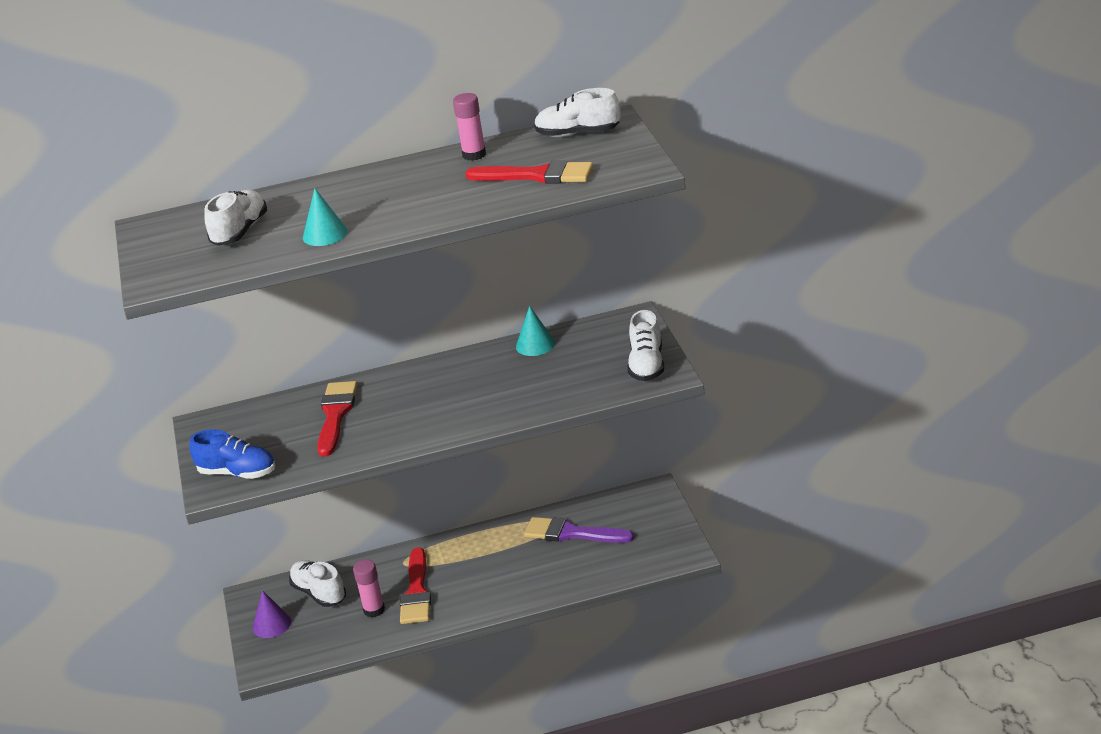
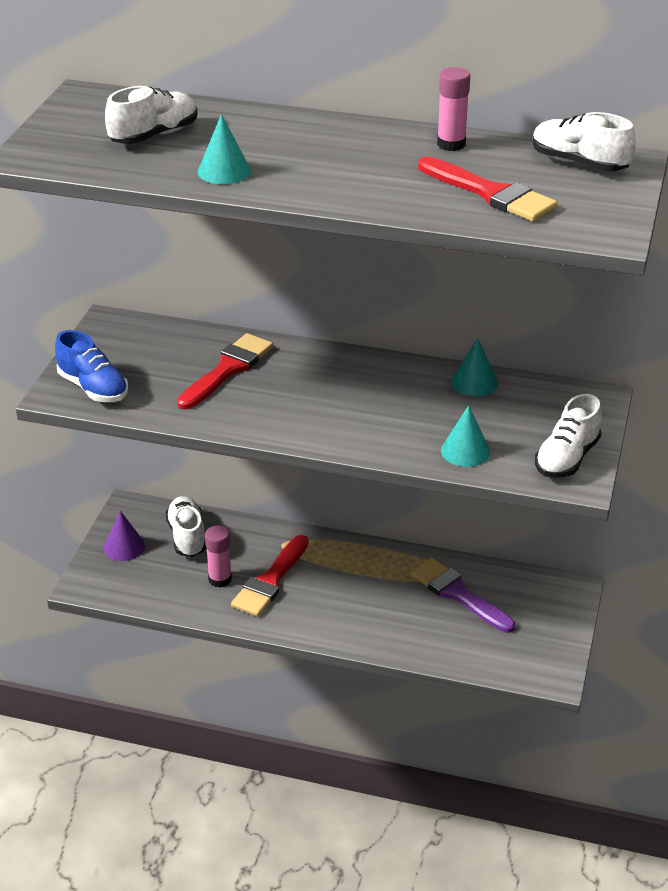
camera: 25 degrees right, 5 degrees up
none -> turquoise cone [441,405,490,467]

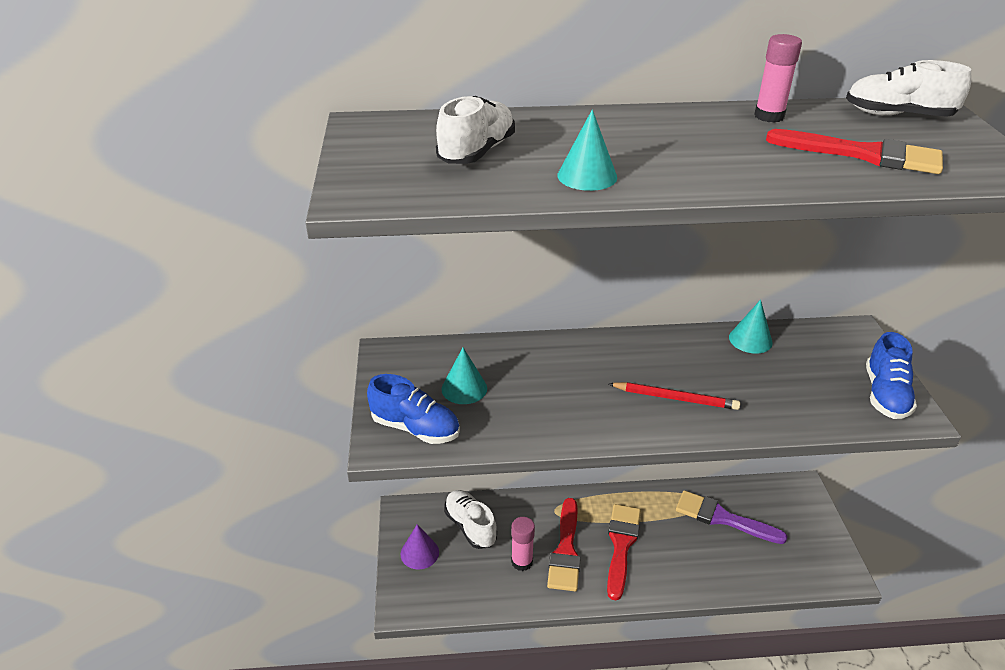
camera: 20 degrees left, 0 degrees up
red brush [177,333,273,409] -> red brush moved to [607,504,641,601]
turquoise cone [441,405,490,467] -> turquoise cone moved to [441,348,487,404]
white shoe [535,394,602,478] -> blue shoe [866,332,917,419]
none -> red pencil [608,382,740,410]

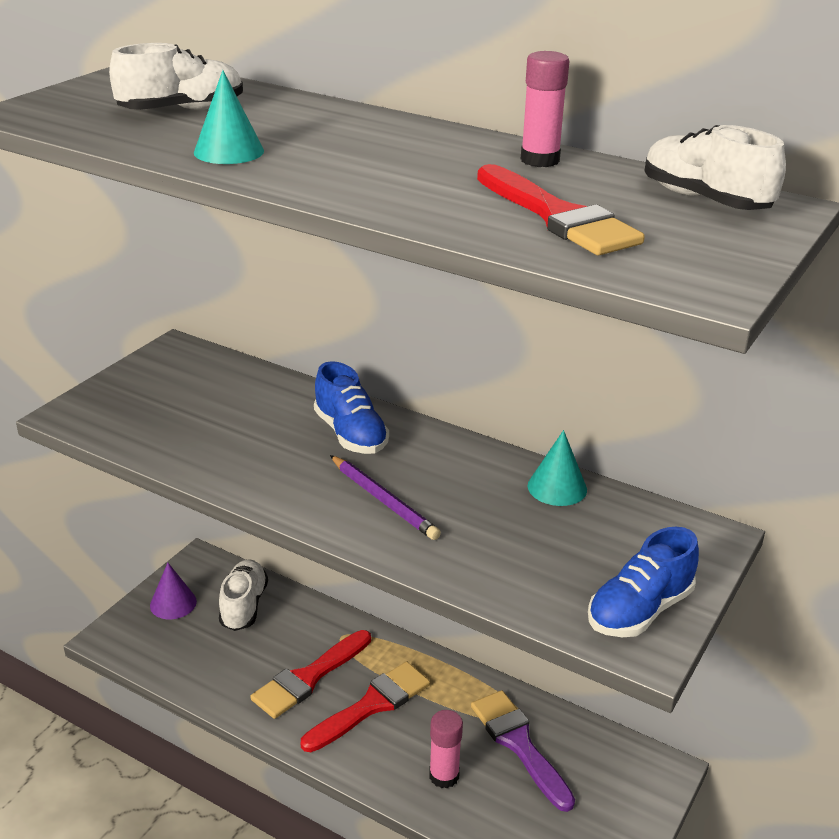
camera: 35 degrees right, 5 degrees down
blue shoe [367,374,460,444] -> blue shoe moved to [314,361,389,454]
turquoise cone [441,348,487,404] -> none
pink glue stick [511,517,535,571] -> pink glue stick moved to [429,710,463,788]
red pencil [608,382,740,410] -> purple pencil [330,455,441,540]

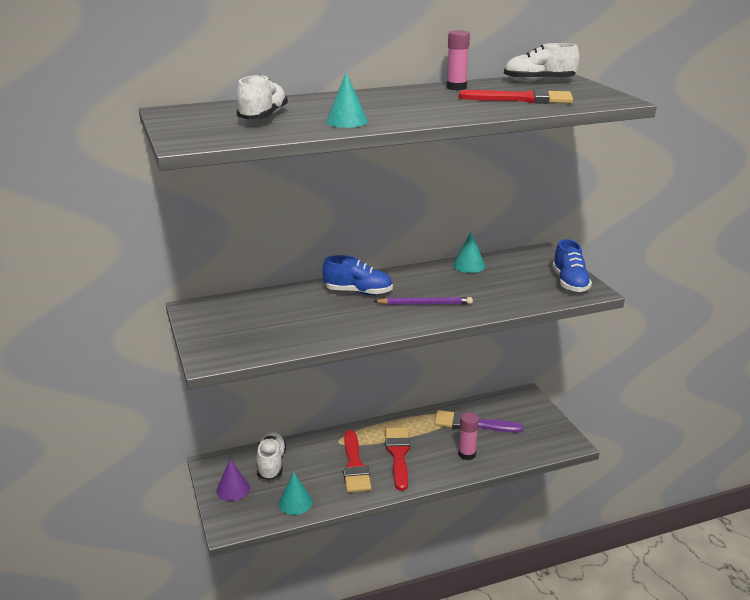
camera: 50 degrees left, 5 degrees down
white shoe [219,559,268,631] -> white shoe turned 45 degrees clockwise [257,432,286,480]
none -> turquoise cone [279,472,313,515]

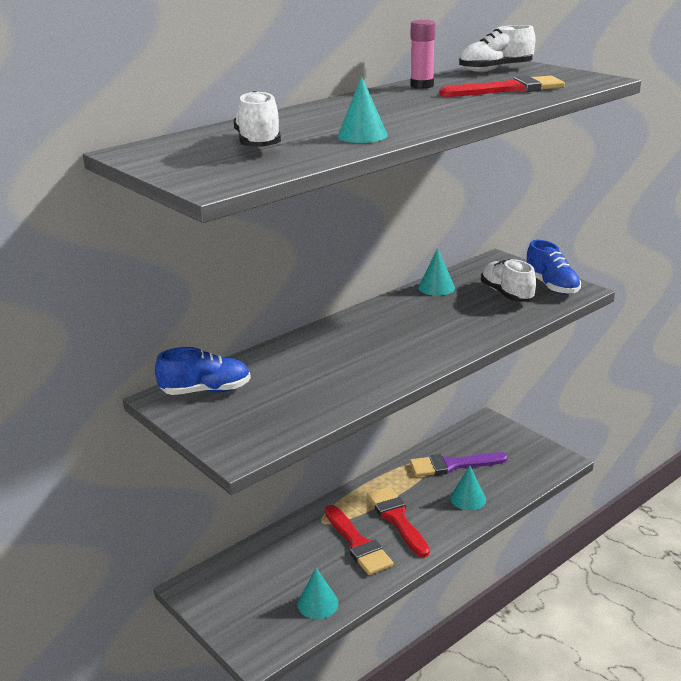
camera: 20 degrees left, 0 degrees up
purple cone [216,459,250,501] -> none
white shoe [257,432,286,480] -> white shoe moved to [481,259,536,302]
blue shoe [322,255,393,295] -> blue shoe moved to [155,347,251,395]
purple pencil [373,297,473,305] -> none
pink glue stick [458,412,479,460] -> turquoise cone [450,466,486,510]

